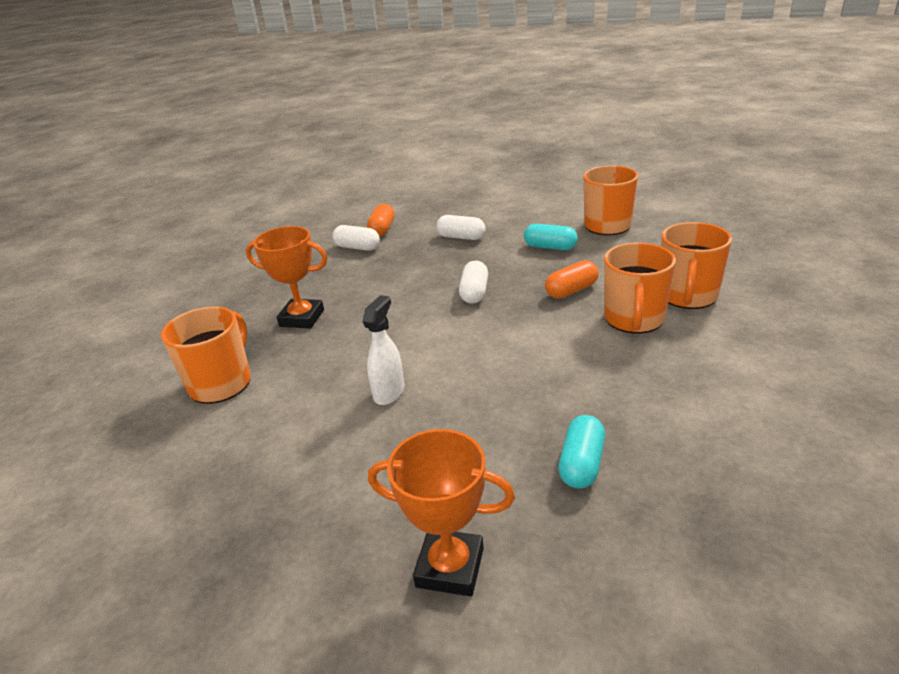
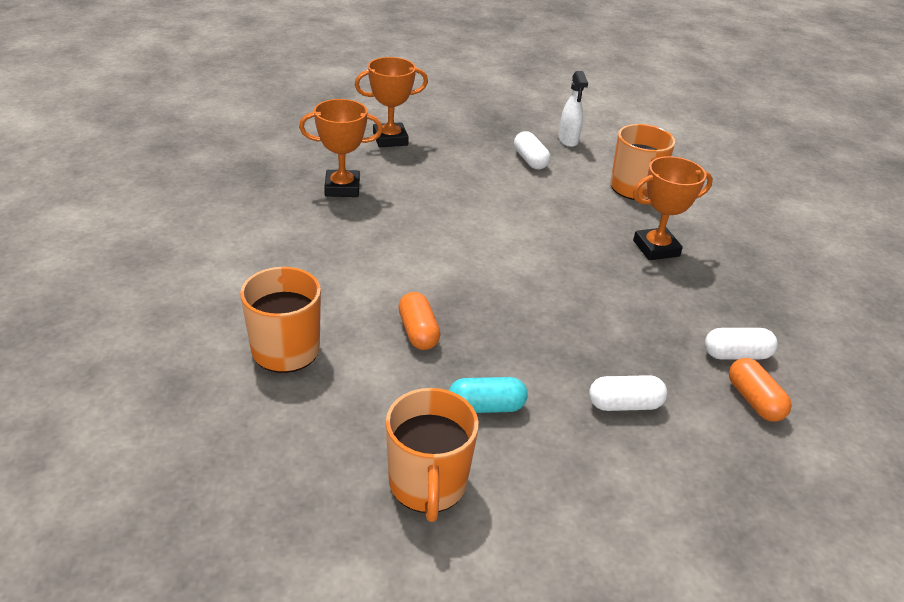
camera: 145 degrees right, 5 degrees up
white spray bottle [362,295,404,405] -> white spray bottle moved to [559,71,588,147]
white capsule [459,260,488,304] -> white capsule moved to [514,131,550,169]
orange capsule [545,260,599,299] -> orange capsule turned 45 degrees counterclockwise [398,292,441,350]
turquoise capsule [558,415,605,488] -> orange trophy [299,99,383,197]
orange mug [604,242,676,334] -> none

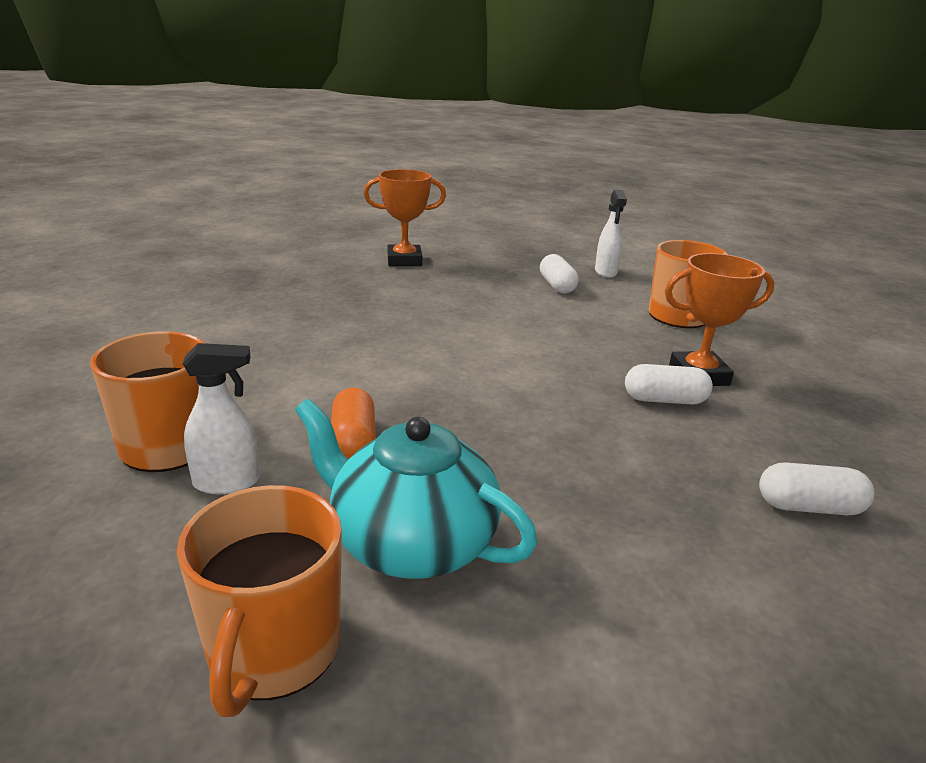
camera: 10 degrees right, 10 degrees down
orange trophy [299,99,383,197] -> none
turquoise capsule [449,377,528,413] -> turquoise teapot [295,399,538,579]
white capsule [589,375,667,411] -> white capsule moved to [625,364,713,405]
orange capsule [729,358,792,422] -> none
none -> white spray bottle [183,343,260,494]

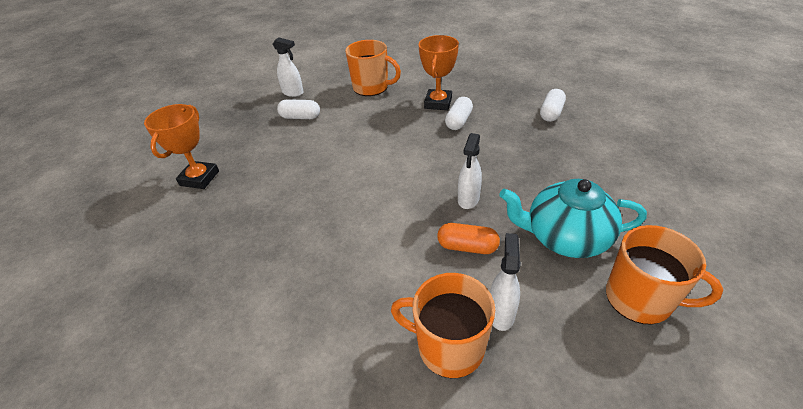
camera: 65 degrees left, 15 degrees up
turquoise teapot [295,399,538,579] -> turquoise teapot turned 45 degrees clockwise [499,179,647,258]
none -> white spray bottle [458,133,482,209]

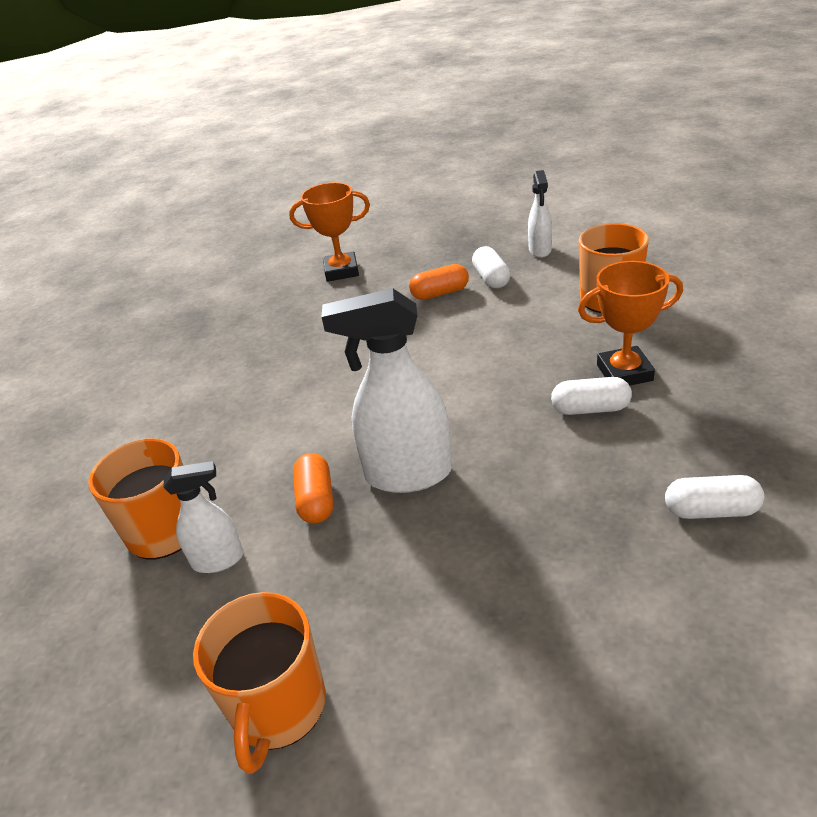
camera: 70 degrees right, 5 degrees down
white spray bottle [458,133,482,209] -> white spray bottle [322,288,452,493], size x1.80
turquoise teapot [499,179,647,258] -> none
none -> orange capsule [409,264,469,300]

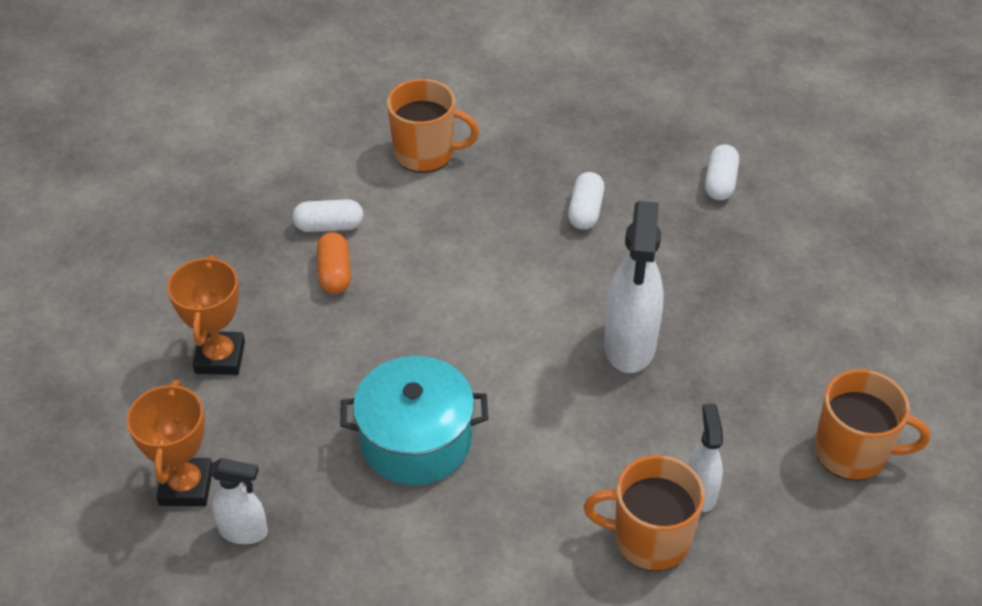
camera: 85 degrees left, 10 degrees up
orange capsule [293,453,334,524] -> none
white spray bottle [528,170,552,258] -> white spray bottle moved to [209,458,268,544]
orange trophy [578,261,683,386] -> orange trophy moved to [126,380,212,506]
none -> turquoise pot [340,356,488,485]

